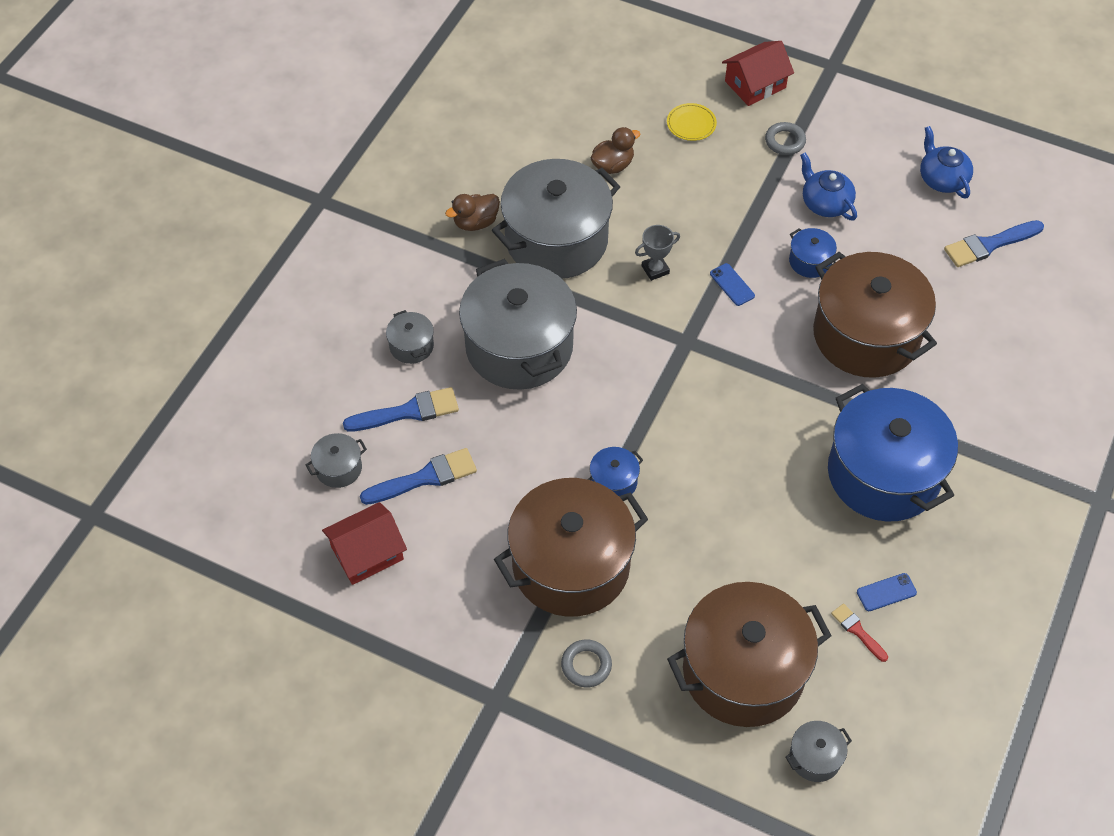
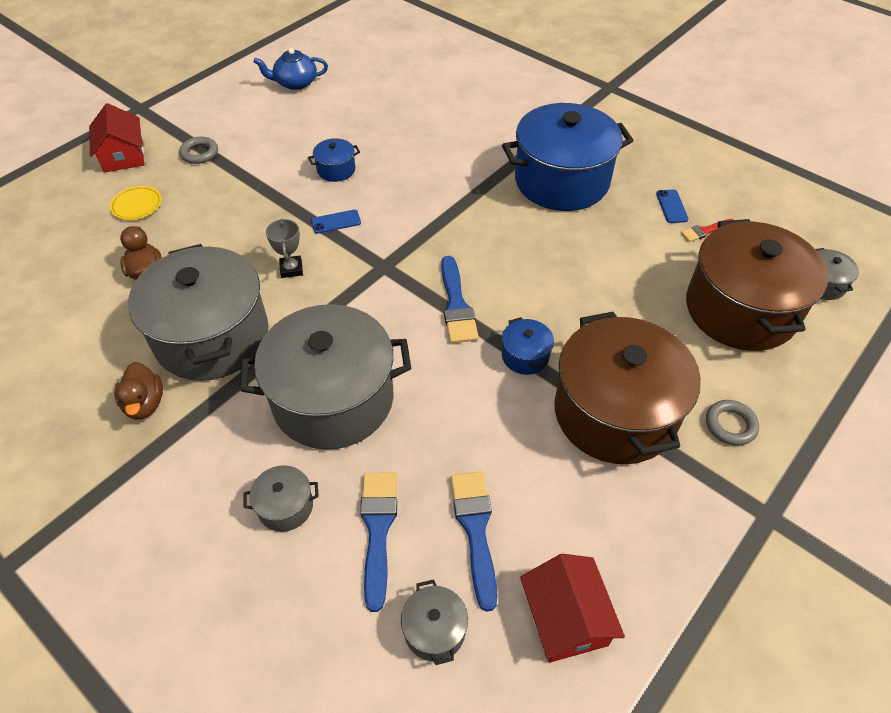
camera: 75 degrees left, 5 degrees down
blue teapot [800,153,857,220] -> none
brown pot [813,252,937,378] -> none
blue brush [944,220,1044,267] -> blue brush moved to [441,256,479,343]

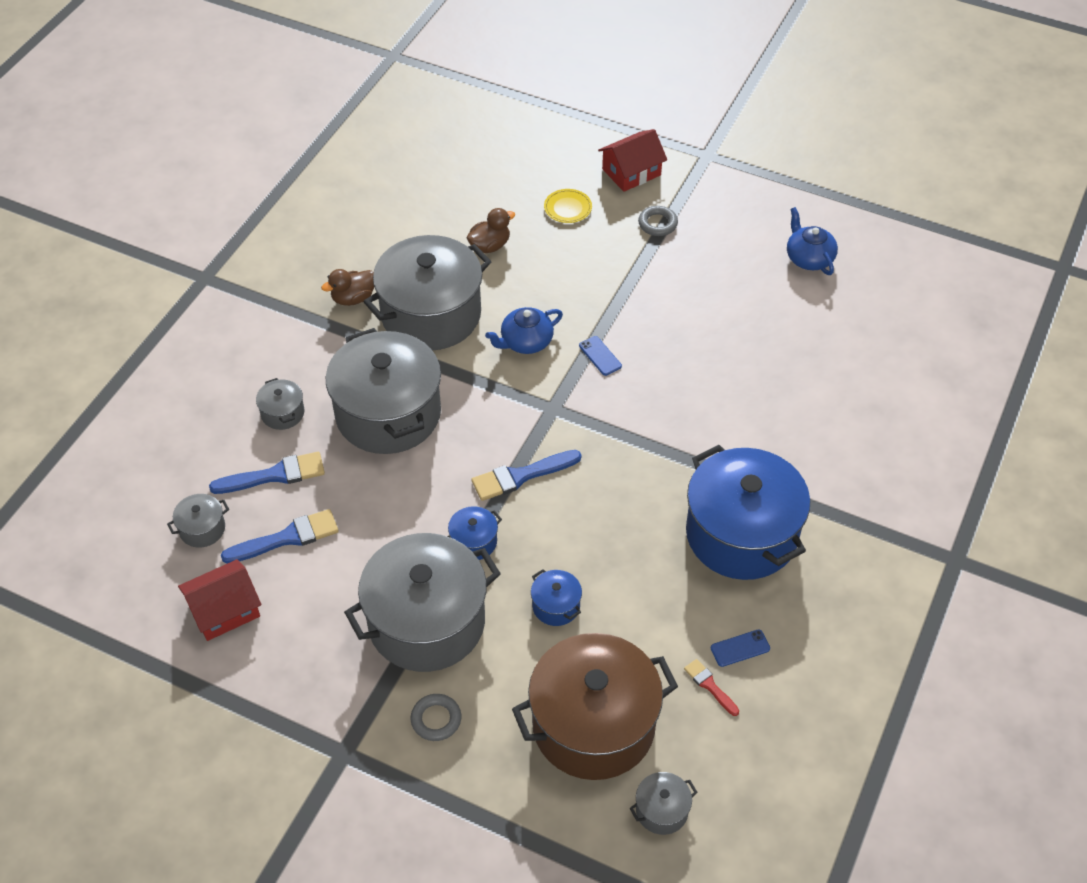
camera: 75 degrees right, 0 degrees up
grey trophy [266,218,303,278] -> blue teapot [485,307,563,354]
blue pot [308,138,360,182] -> blue pot moved to [531,569,582,626]
brown pot [554,312,701,464] -> grey pot [344,533,501,672]

